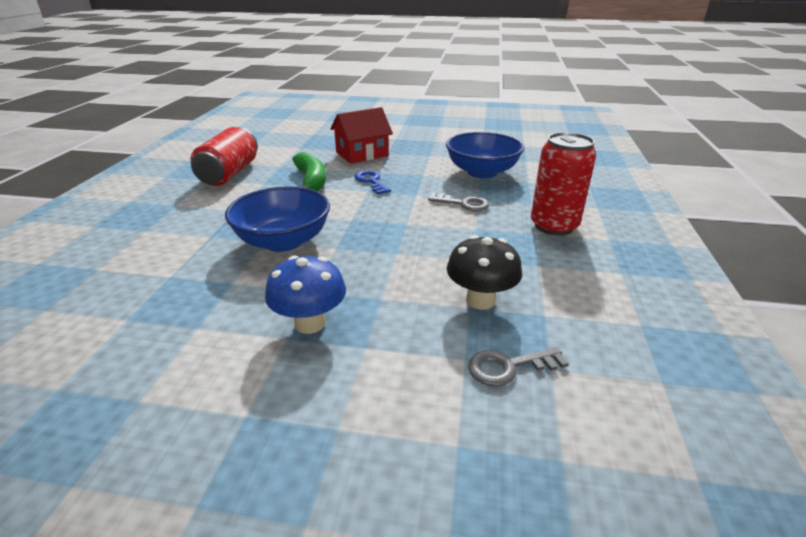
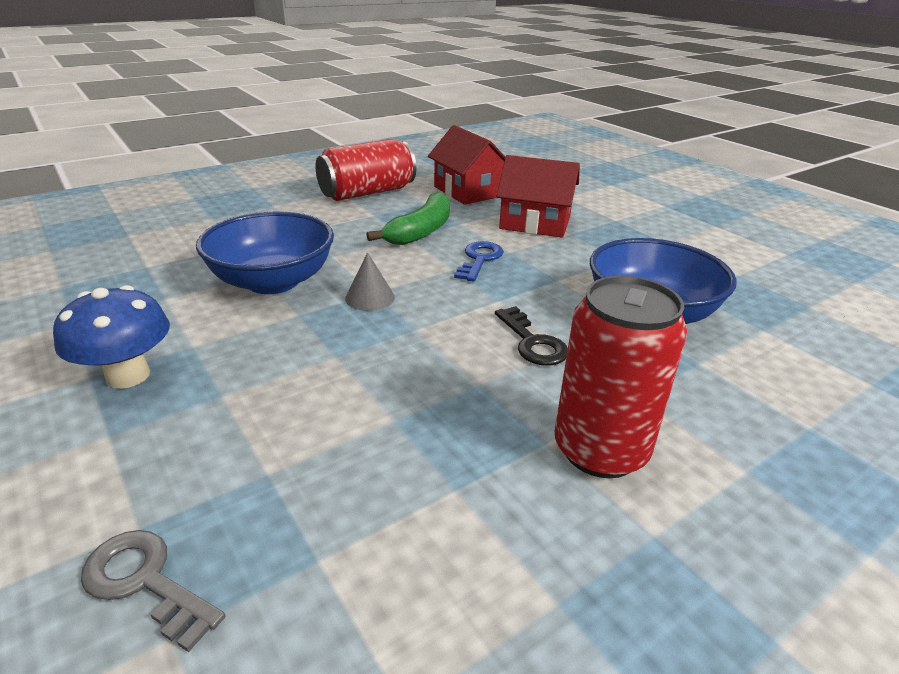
camera: 45 degrees right, 0 degrees up
grey key [428,193,490,211] -> black key [495,306,568,366]
black mushroom [447,235,522,310] -> none
none -> grey cone [345,252,395,311]
none -> red house [428,125,505,205]

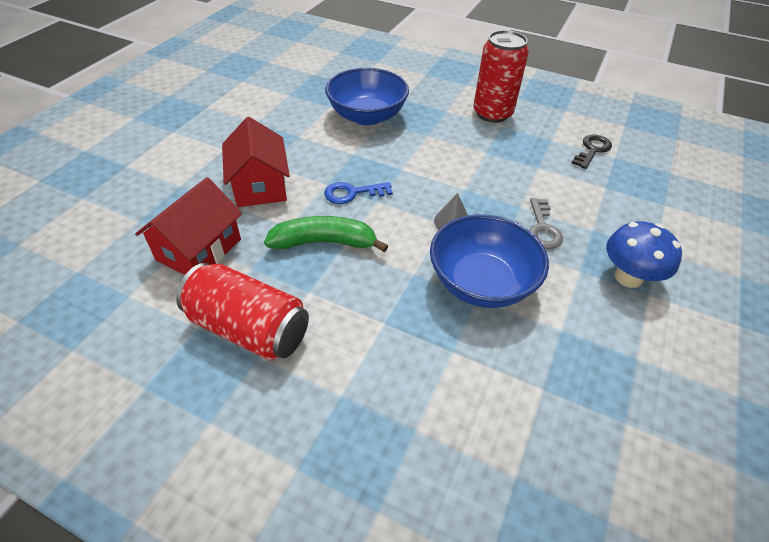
camera: 120 degrees left, 15 degrees up
grey key [81,530,225,652] -> grey key moved to [529,198,563,249]
black key [495,306,568,366] -> black key moved to [572,135,612,169]

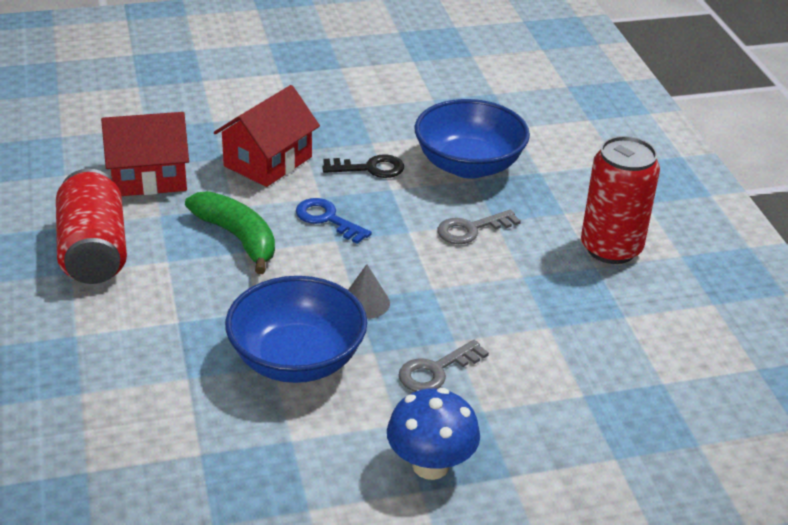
camera: 50 degrees right, 10 degrees down
black key [572,135,612,169] -> black key moved to [322,154,404,178]
none -> grey key [437,210,521,244]

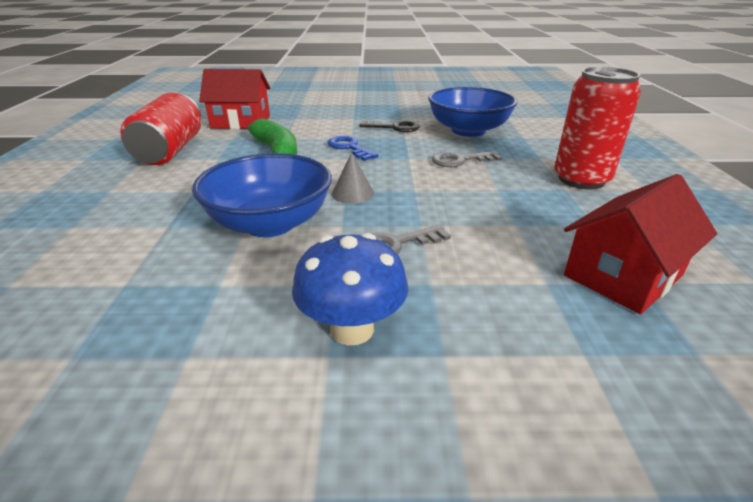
camera: 15 degrees right, 5 degrees down
red house [214,85,320,187] -> red house moved to [564,174,717,314]

